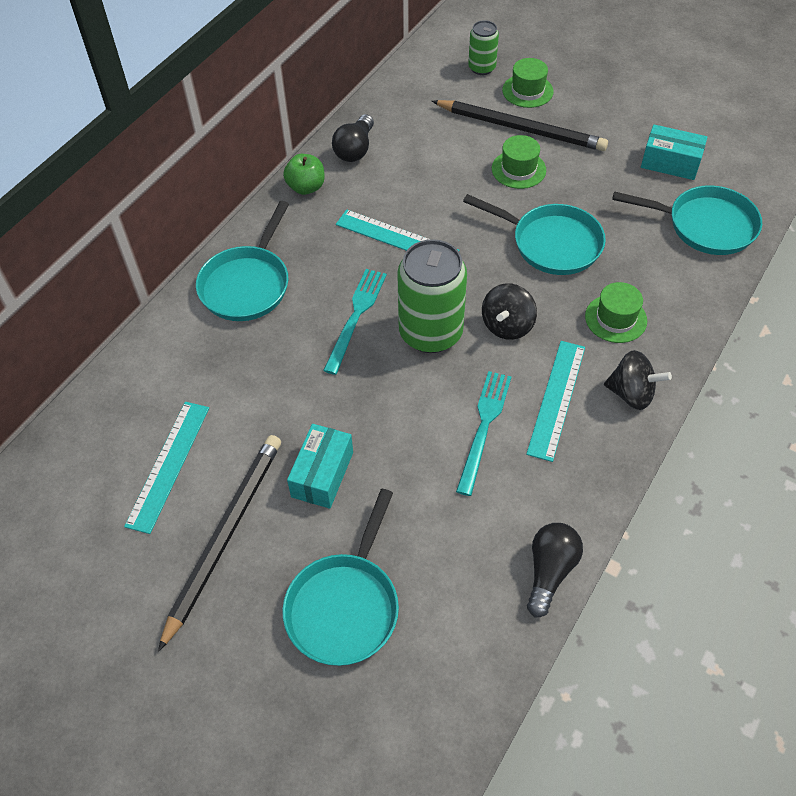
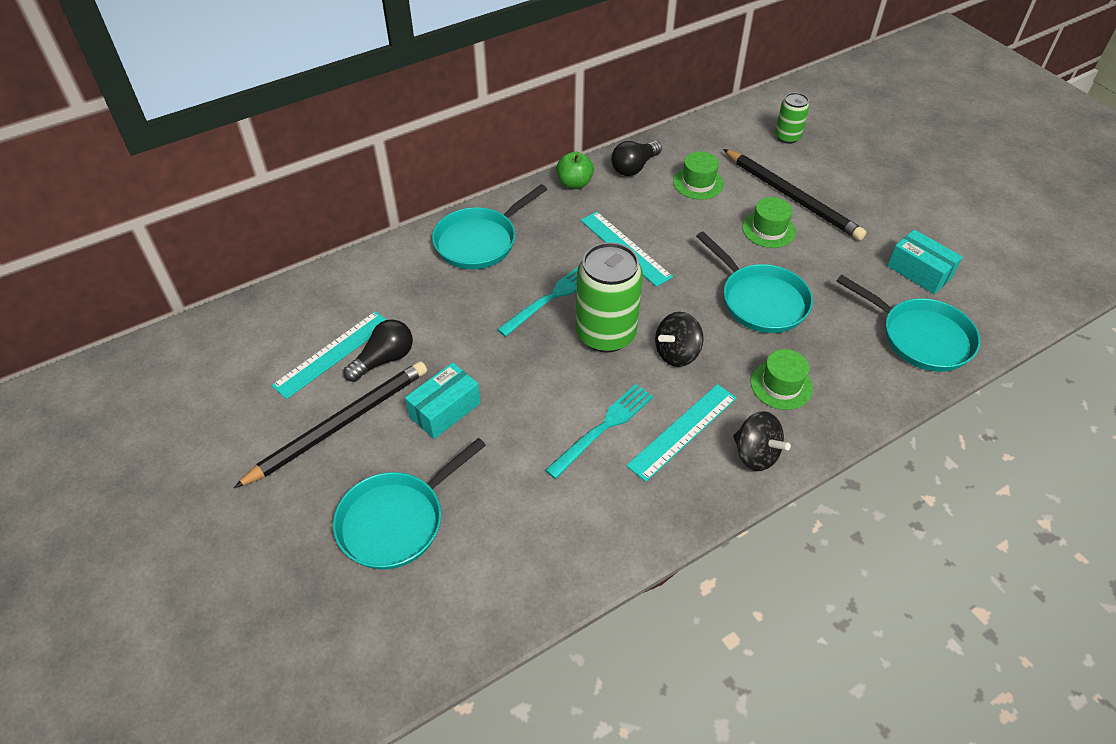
camera: 25 degrees right, 5 degrees down
green hat [502,58,554,108] -> green hat moved to [673,151,724,200]
black light bulb [527,523,583,617] -> black light bulb moved to [344,319,413,382]

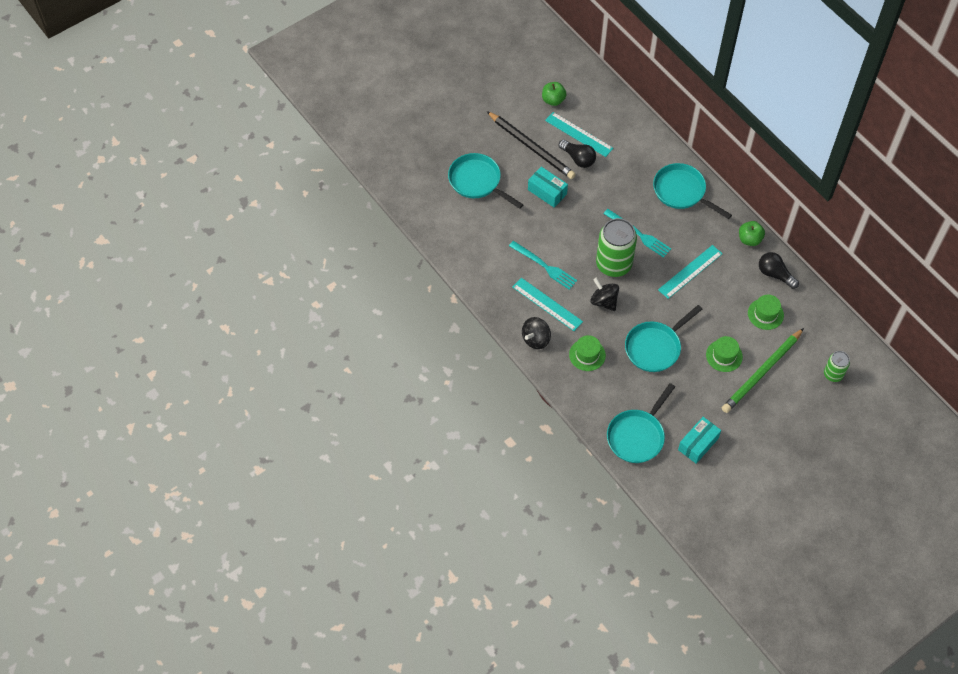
camera: 85 degrees right, 10 degrees up
black pencil [723,149,866,240] -> green pencil [722,328,804,413]
none -> green apple [542,82,567,106]

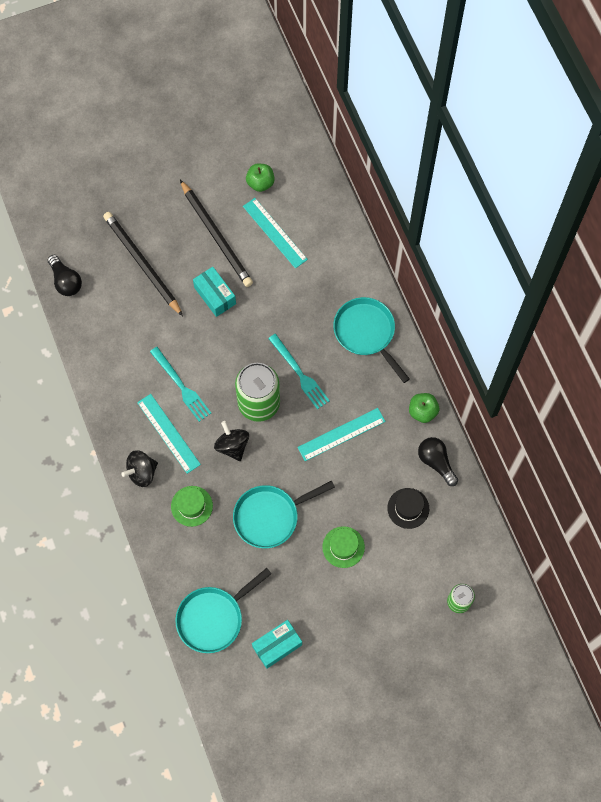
camera: 15 degrees right, 10 degrees up
turquoise pan [448,153,524,209] -> black pencil [103,212,183,316]
black light bulb [559,139,596,168] -> black light bulb moved to [48,255,82,296]
green pencil [722,328,804,413] -> none
green hat [748,295,784,330] -> black hat [387,488,429,529]

